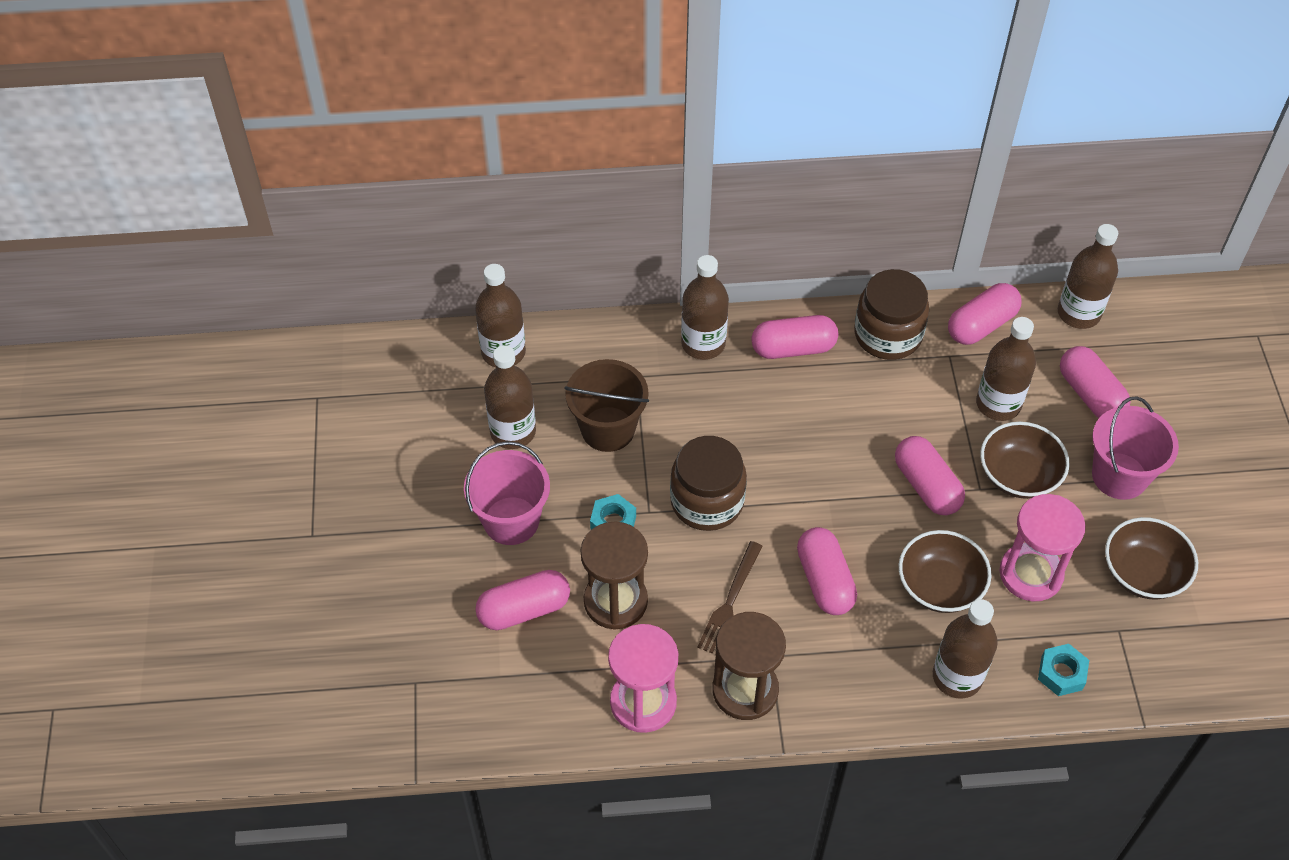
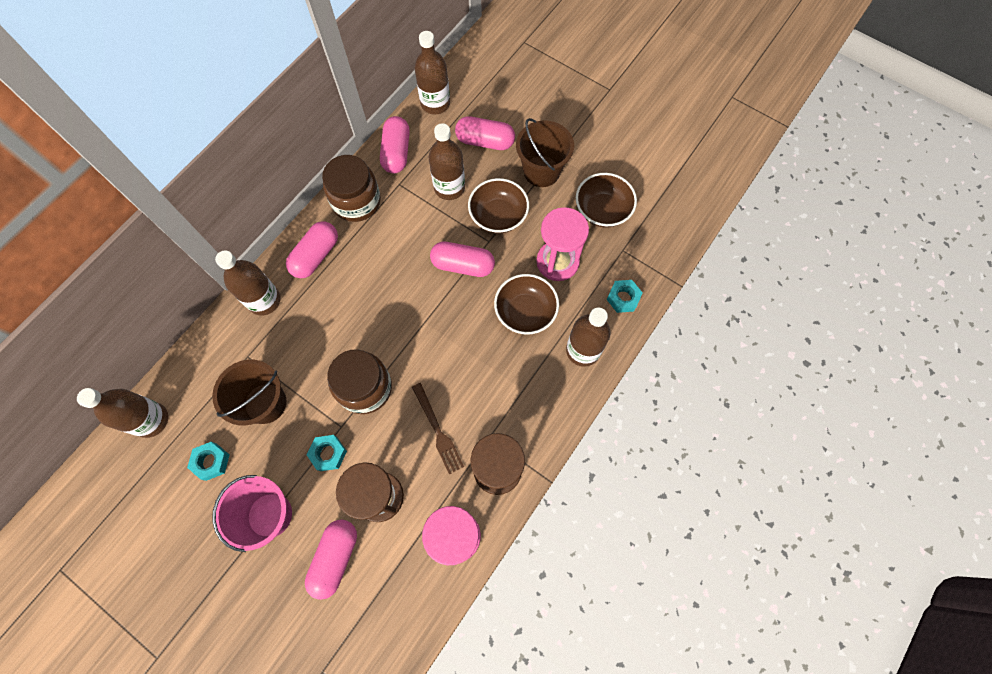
camera: 50 degrees left, 15 degrees up
brown bottle [484,345,536,449] -> turquoise nut [187,442,230,481]
pink capsule [797,527,857,615] -> none
pink bucket [1092,396,1179,500] -> brown bucket [516,118,574,187]

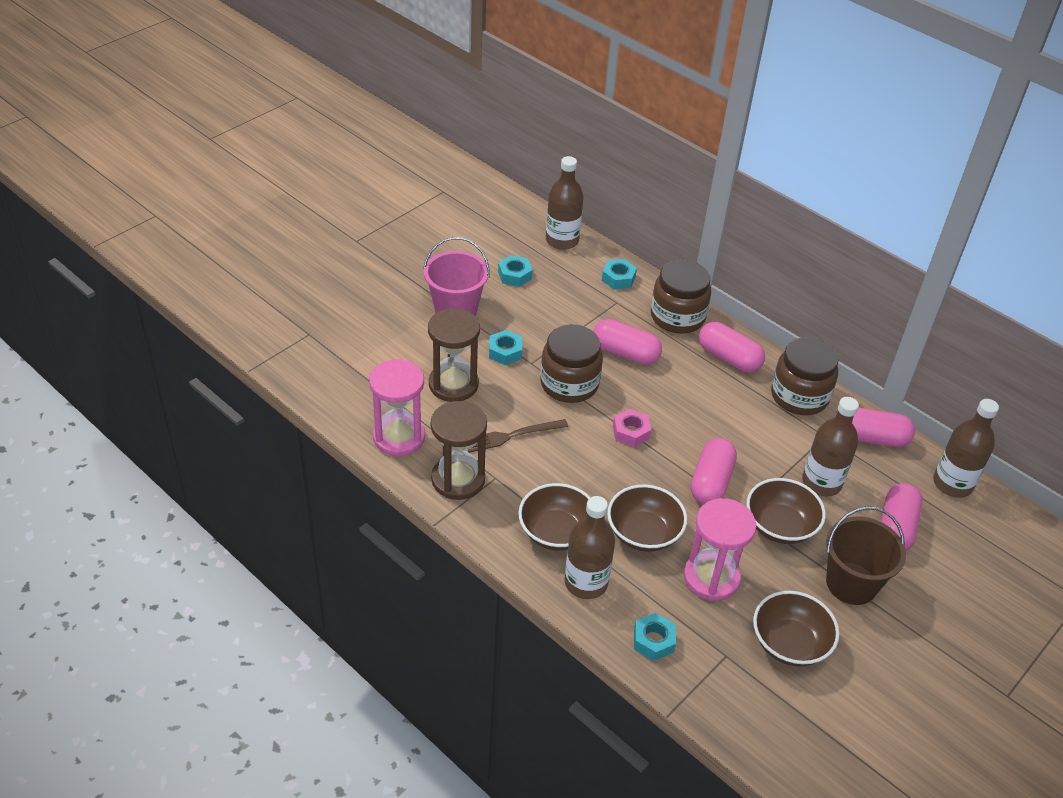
camera: 95 degrees right, 25 degrees down
brown bucket [212,360,287,425] -> none
brown bottle [215,250,281,316] -> brown jar [651,260,711,334]
pink capsule [305,519,357,600] -> pink capsule moved to [593,319,662,365]
none -> brown bowl [518,483,591,551]
none -> turquoise nut [602,259,637,289]
none -> pink nut [613,409,651,447]

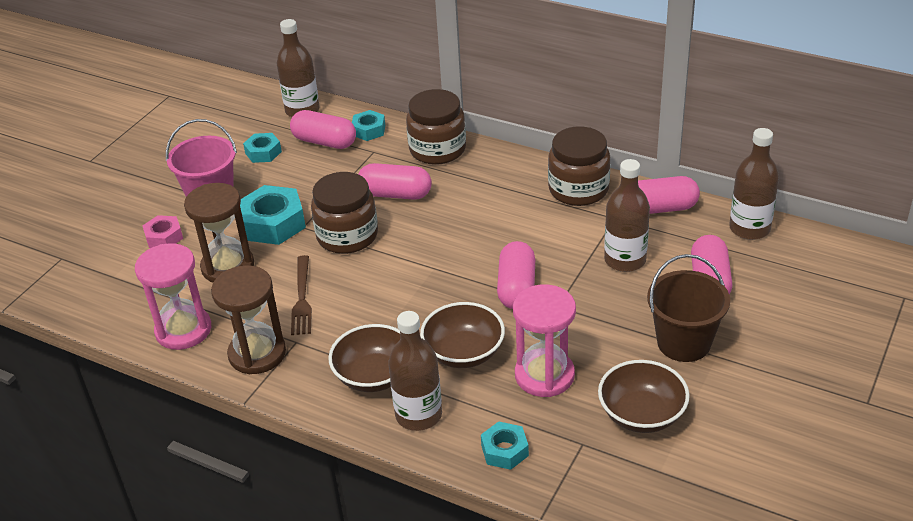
camera: 10 degrees left, 5 degrees down
brown fork [468,419,568,453] -> brown fork turned 60 degrees counterclockwise [291,255,312,335]
turquoise nut [489,330,522,365] -> turquoise nut [240,185,306,245], size x1.74
pink nut [613,409,651,447] -> pink nut moved to [143,215,183,248]
pink capsule [699,322,765,373] -> pink capsule moved to [290,110,356,149]
brown bowl [746,478,826,544] -> none

